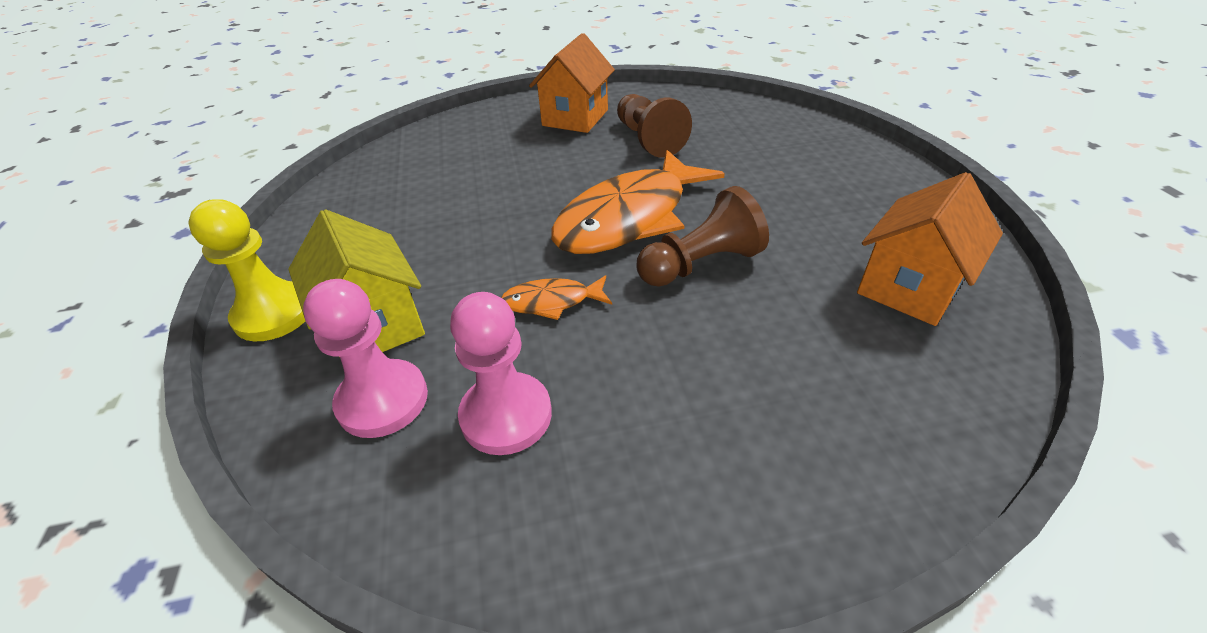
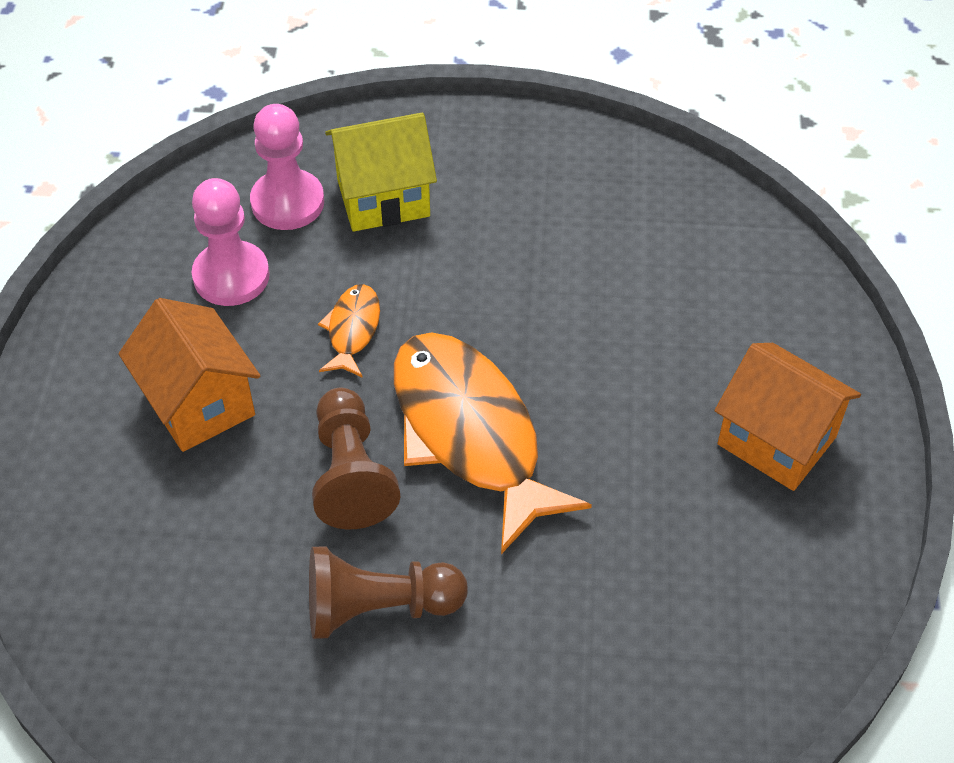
camera: 105 degrees right, 10 degrees up
yellow pawn [189,199,305,341] -> none
brown pawn [617,94,692,158] -> brown pawn moved to [309,546,468,639]
orange house [857,172,1003,326] -> orange house moved to [119,298,260,452]

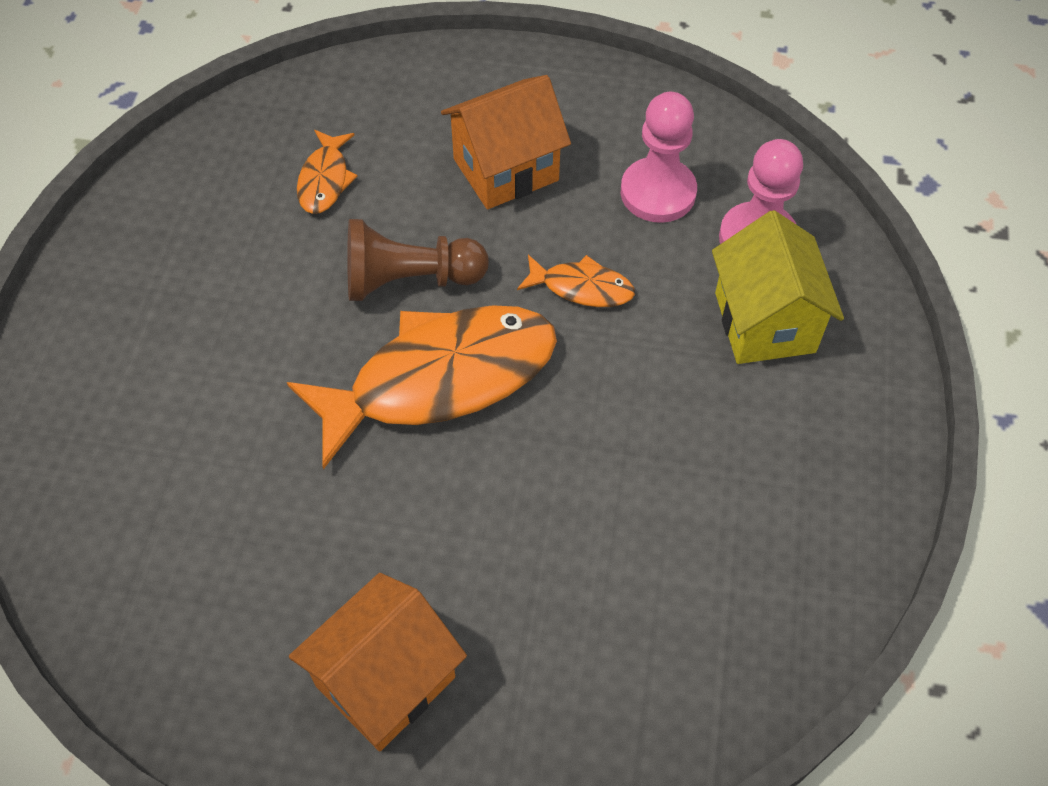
camera: 95 degrees right, 5 degrees up
brown pawn [309,546,468,639] -> none
none -> orange fish [297,130,358,214]

